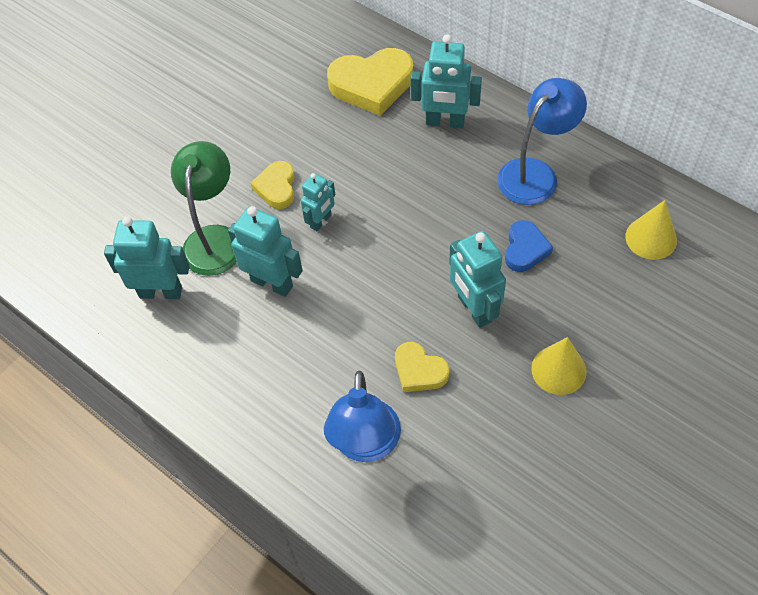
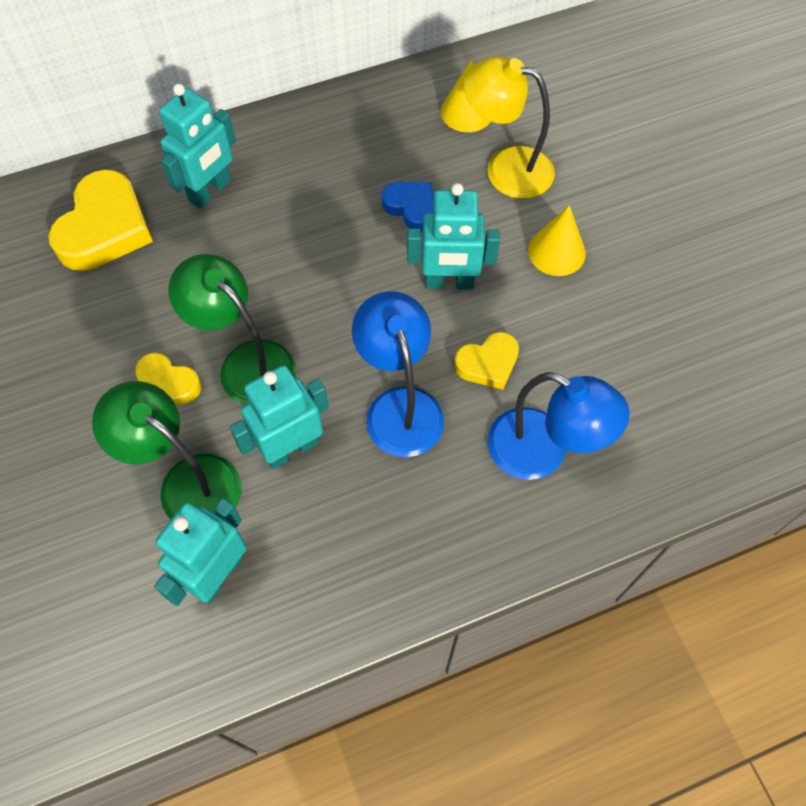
camera: 65 degrees left, 5 degrees up
turquoise robot [301,173,336,231] -> green lamp [168,254,296,405]
blue lamp [497,78,587,205] -> blue lamp moved to [352,291,444,457]
none -> yellow lamp [463,56,555,199]

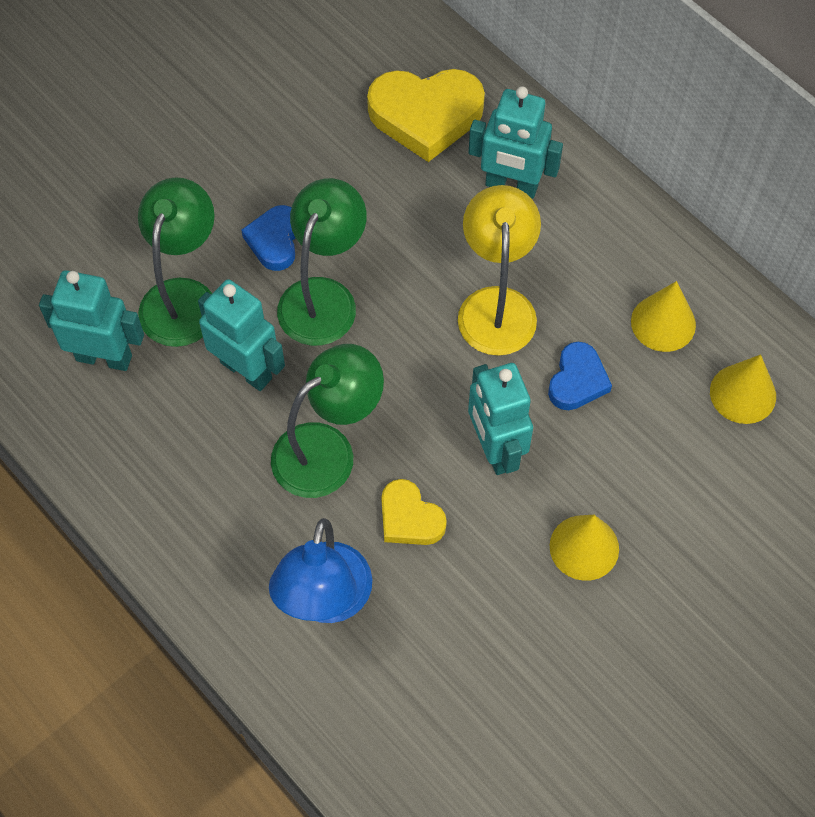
camera: 70 degrees right, 0 degrees up
yellow heart [135,353,201,406] -> blue heart [242,205,295,271]
blue lamp [352,291,444,457] -> green lamp [271,344,384,498]
yellow lamp [463,56,555,199] -> yellow lamp moved to [458,185,541,356]
none -> yellow cone [631,281,696,352]

